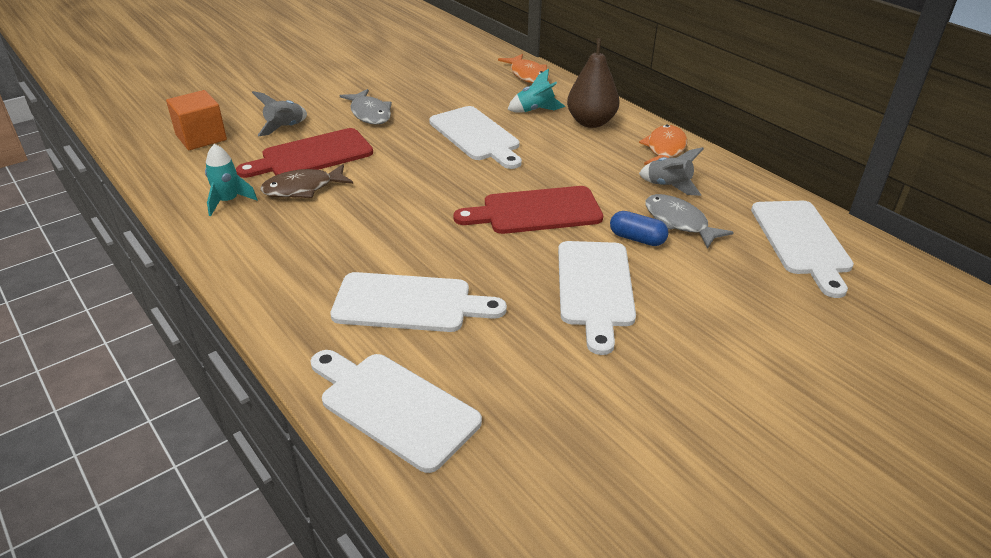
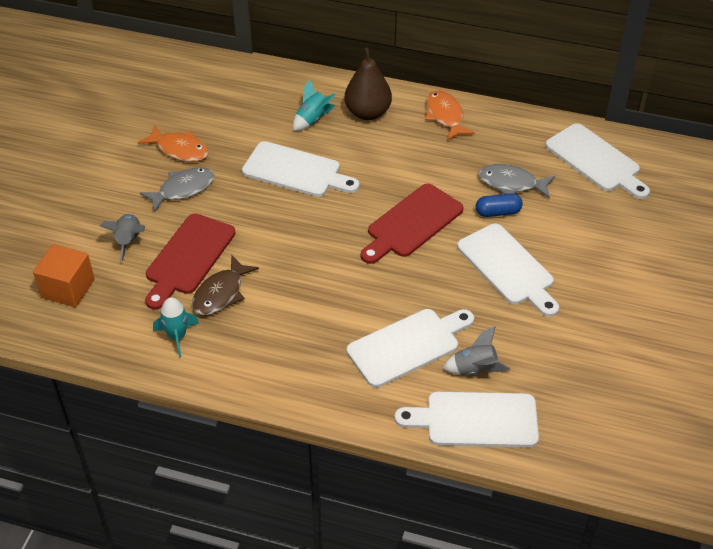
camera: 35 degrees left, 10 degrees up
grey fish [340,89,392,124] -> grey fish turned 60 degrees counterclockwise [140,167,215,213]
orange fish [498,54,549,83] -> orange fish moved to [138,126,209,162]
grey rocket [639,147,704,196] -> grey rocket moved to [442,326,510,375]

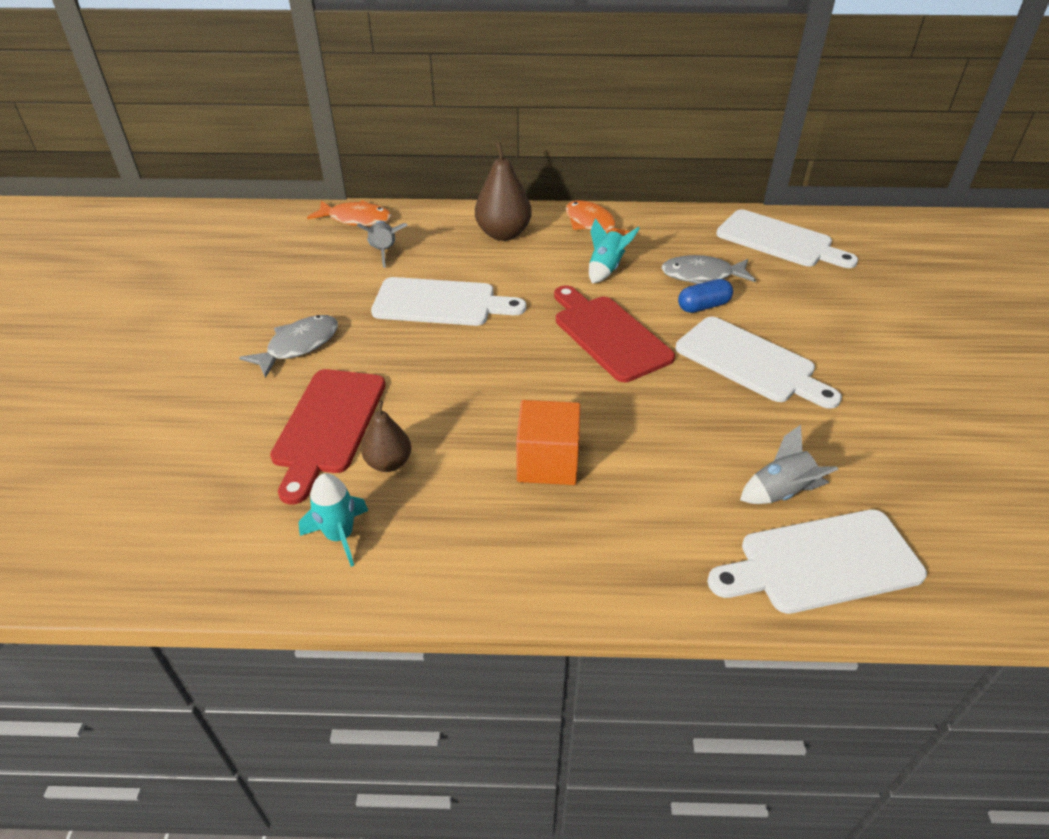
camera: 15 degrees left, 5 degrees down
orange cube [33,244,95,307] -> orange cube moved to [516,400,581,485]
grey rocket [100,214,145,262] -> grey rocket moved to [357,221,408,268]
orange fish [138,126,209,162] -> orange fish moved to [307,200,392,226]
brown fish [192,255,259,315] -> brown pear [361,401,411,472]
turquoise rocket [293,79,336,131] -> turquoise rocket moved to [589,218,640,283]
white cutting board [347,309,474,388] -> none
red cutting board [361,184,463,264] -> red cutting board turned 120 degrees clockwise [554,285,675,382]

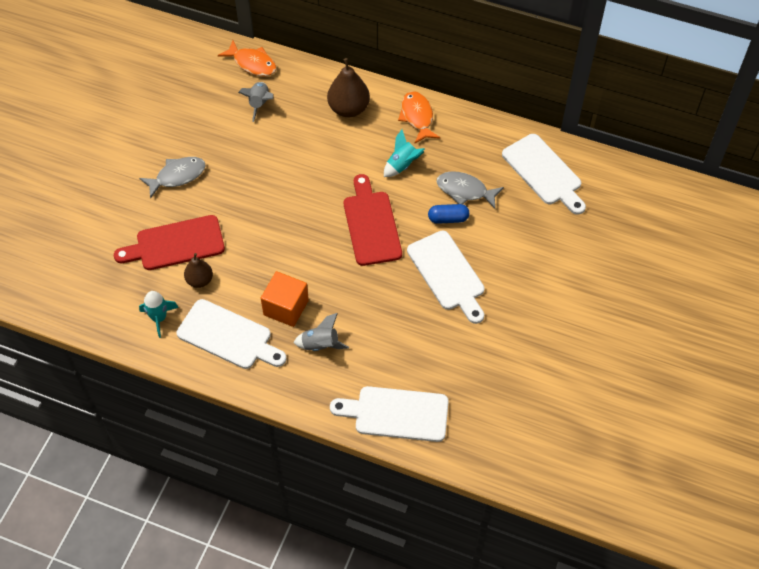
camera: 20 degrees right, 15 degrees up
red cutting board [270,369,386,504] -> red cutting board turned 45 degrees clockwise [114,215,225,270]
white cutting board [371,277,526,326] -> white cutting board moved to [176,299,287,369]
grey rocket [740,425,838,504] -> grey rocket moved to [294,313,349,351]

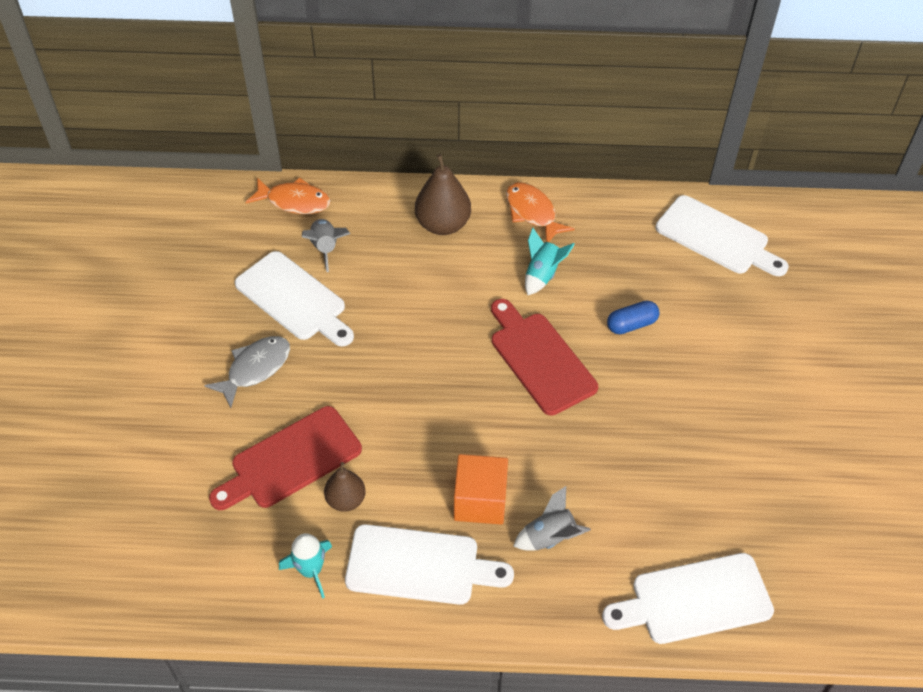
camera: 20 degrees left, 5 degrees down
white cutting board [407,231,484,324] -> white cutting board moved to [235,251,354,347]
grey fish [437,171,504,209] -> none

